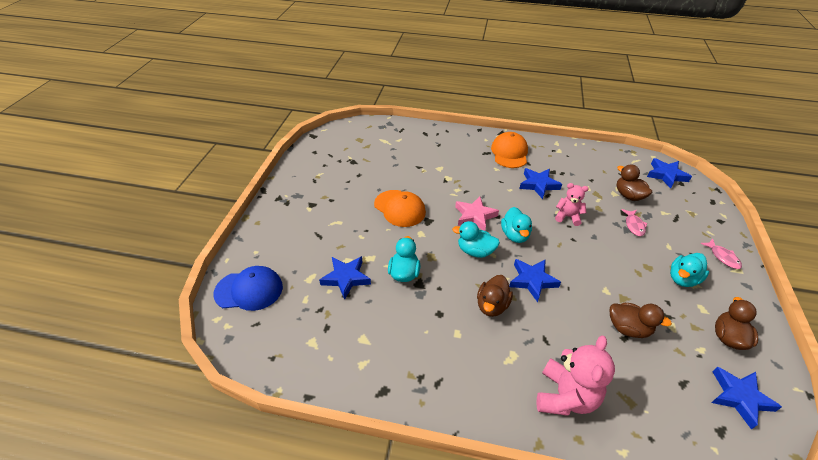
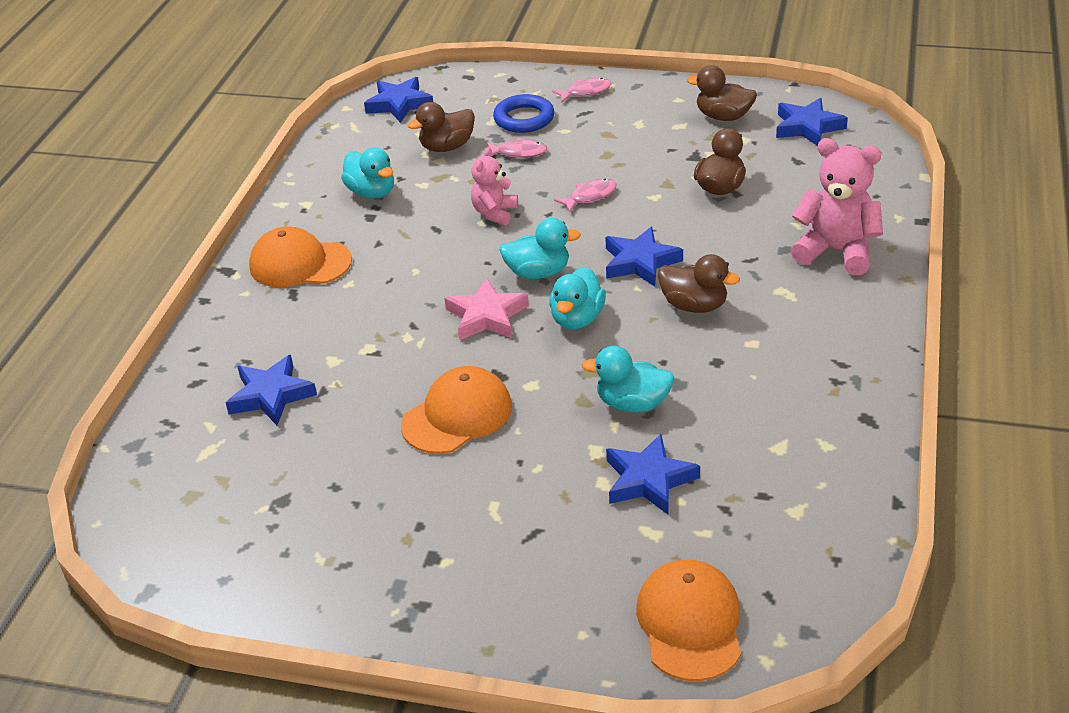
camera: 85 degrees left, 5 degrees down
blue cap [213,266,283,311] -> orange cap [636,559,741,681]
blue star [519,168,562,199] -> blue star moved to [226,355,317,425]
turquoise duck [670,253,709,287] -> turquoise duck moved to [341,147,394,199]
none -> blue ring [493,94,555,133]
none -> pink fish [554,179,616,213]

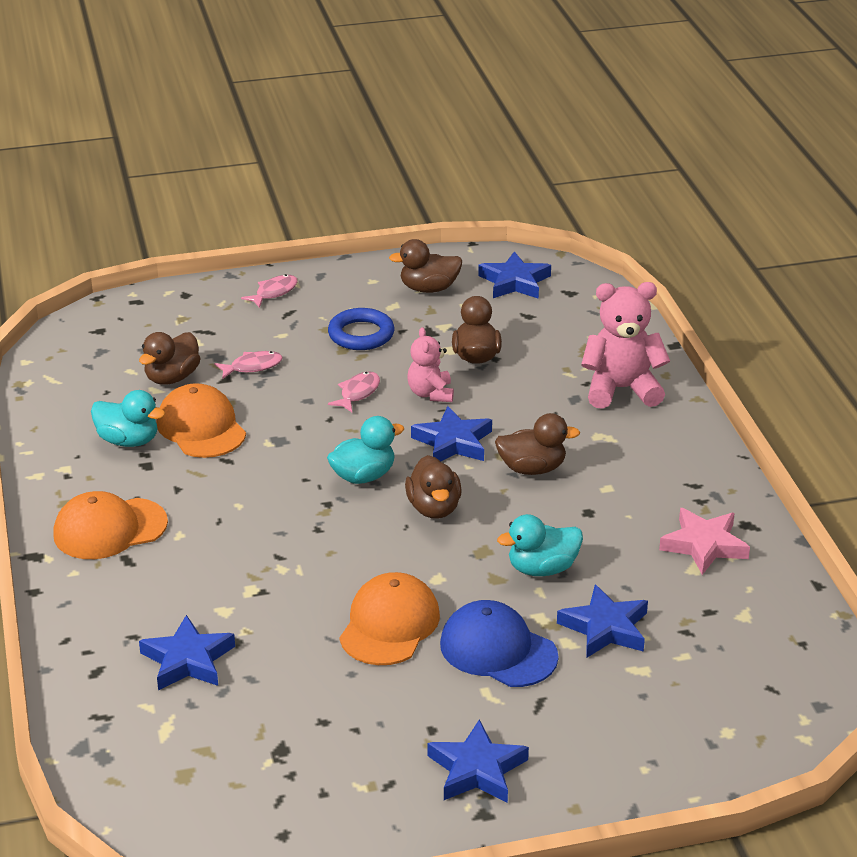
camera: 30 degrees left, 5 degrees down
blue star [364,77,433,123] -> blue star moved to [427,719,529,803]
pink star [444,278,529,340] -> pink star moved to [659,508,750,575]
pink teddy bear [471,147,518,225] -> pink teddy bear moved to [408,327,454,402]
blue ring [493,94,555,133] -> blue ring moved to [328,308,394,350]
turquoise duck [549,267,606,329] -> brown duck [405,455,462,519]
orange cap [636,559,741,681] -> orange cap moved to [157,383,246,458]
none -> blue cap [440,600,558,687]

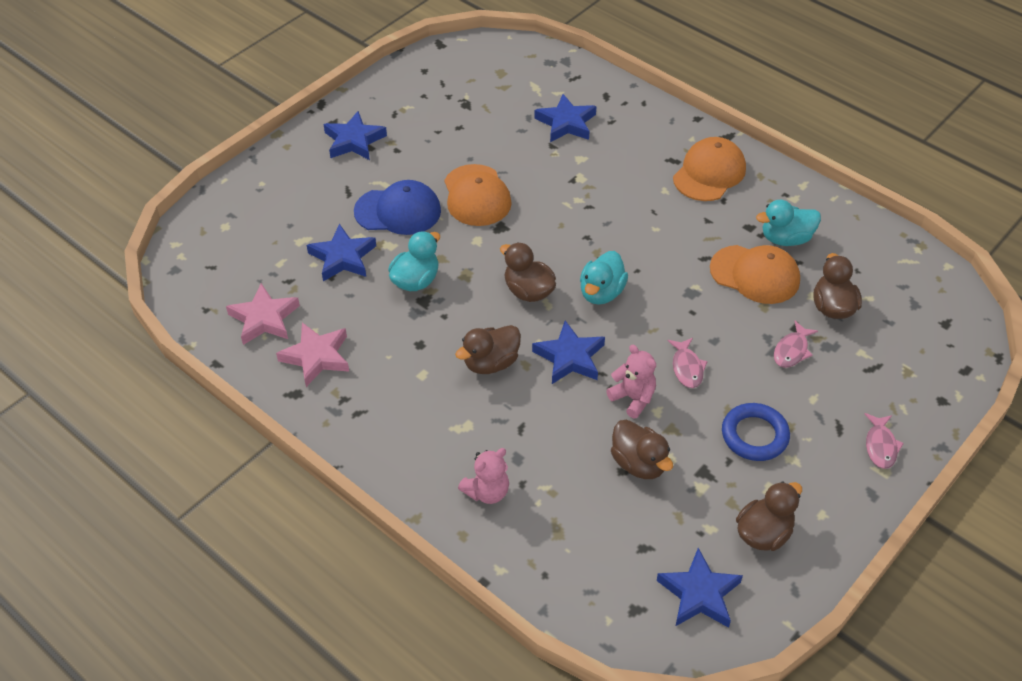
camera: 145 degrees right, 15 degrees up
pink teddy bear [581,282,670,409] -> pink teddy bear [458,448,509,504], size x0.60
none -> pink star [226,283,300,345]

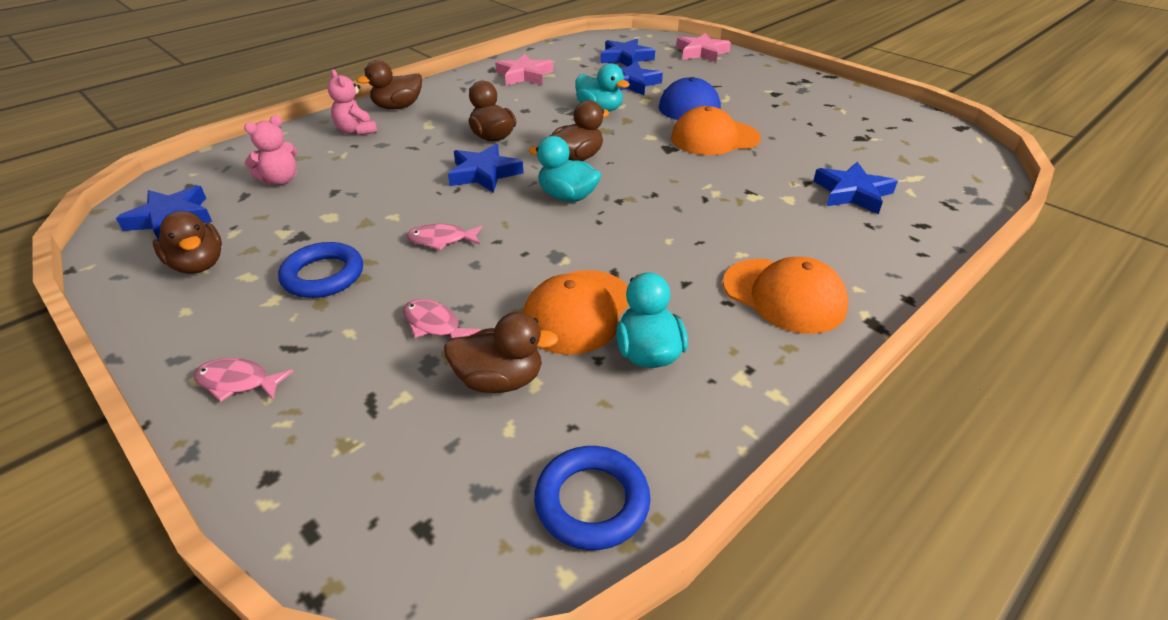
camera: 95 degrees right, 10 degrees down
pink star [226,283,300,345] -> pink star moved to [676,33,731,62]
blue star [324,111,387,160] -> blue star moved to [600,39,655,67]
pink teddy bear [606,345,656,418] -> pink teddy bear moved to [244,115,297,185]
brown duck [611,420,673,479] -> brown duck moved to [356,60,422,109]
none -> blue ring [534,446,651,550]

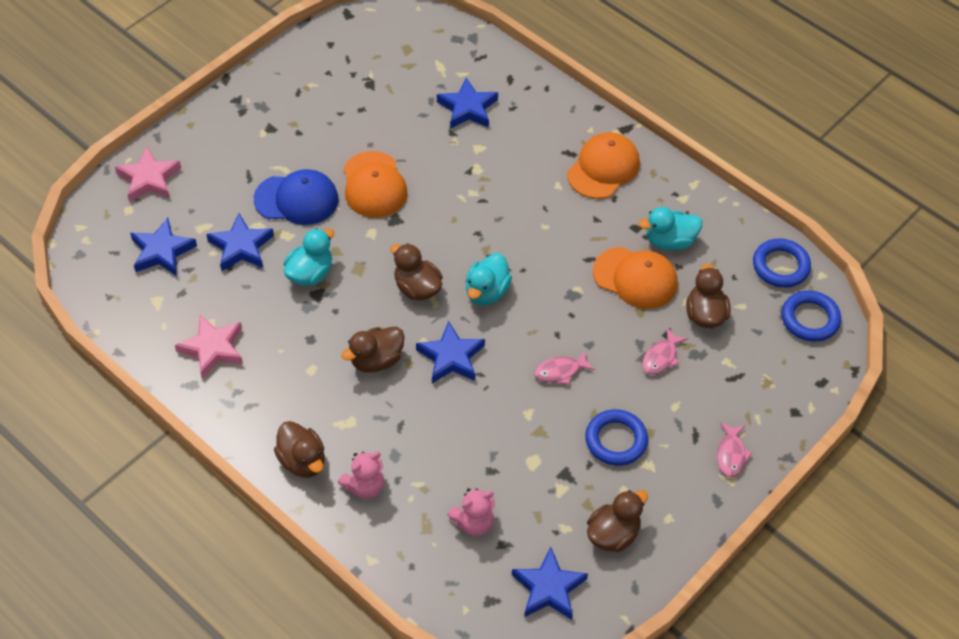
camera: 95 degrees left, 15 degrees up
pink teddy bear [244,115,297,185] -> pink teddy bear turned 105 degrees clockwise [447,488,495,536]
pink fish [406,224,483,250] -> pink fish turned 75 degrees clockwise [534,350,595,385]
none -> blue ring [782,290,841,342]

